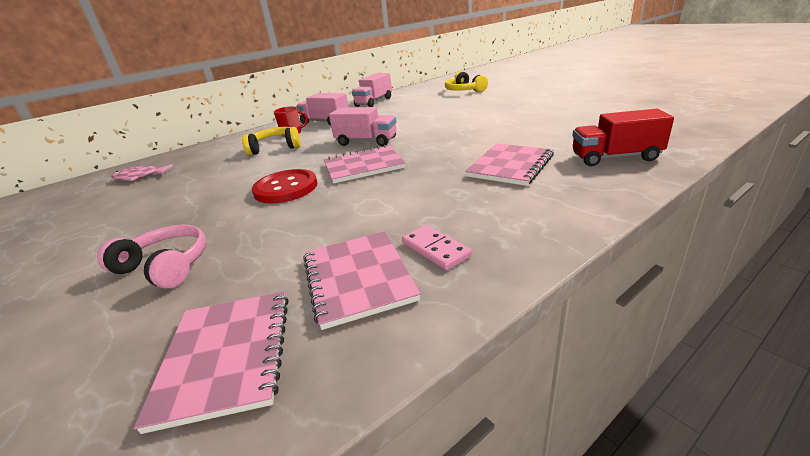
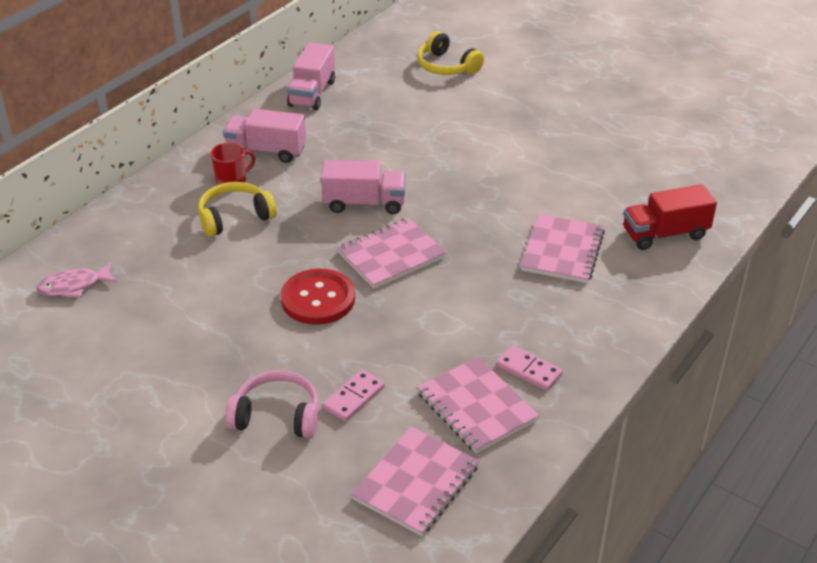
camera: 20 degrees left, 10 degrees up
pink notebook [134,291,288,434] -> pink notebook turned 60 degrees clockwise [351,427,479,536]
none -> pink domino [323,370,385,422]

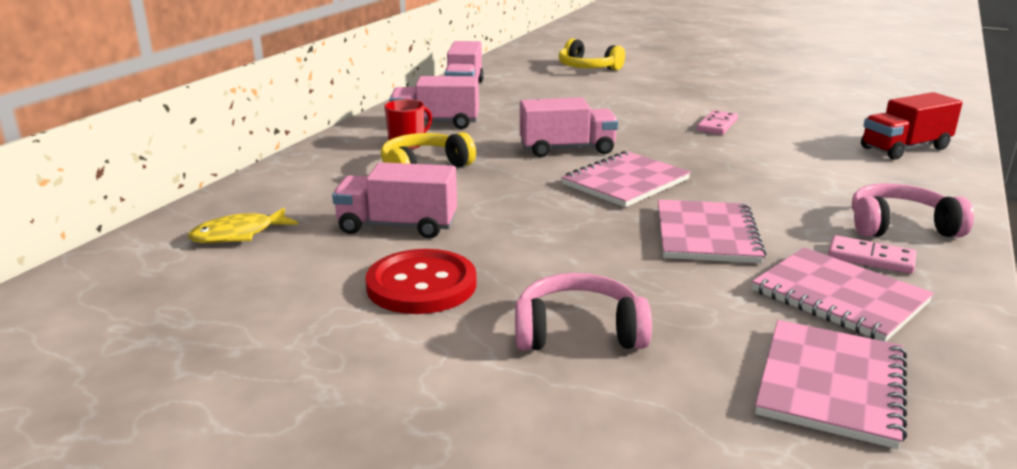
camera: 10 degrees left, 15 degrees down
pink fish [36,262,117,298] -> yellow fish [188,208,298,243]
red button [281,269,355,325] -> red button moved to [366,249,477,314]
pink domino [323,370,385,422] -> pink domino moved to [697,110,738,135]
pink notebook [521,214,605,283] -> pink notebook moved to [658,199,766,263]
none -> pink truck [332,162,457,239]
none -> pink headphones [852,183,974,237]

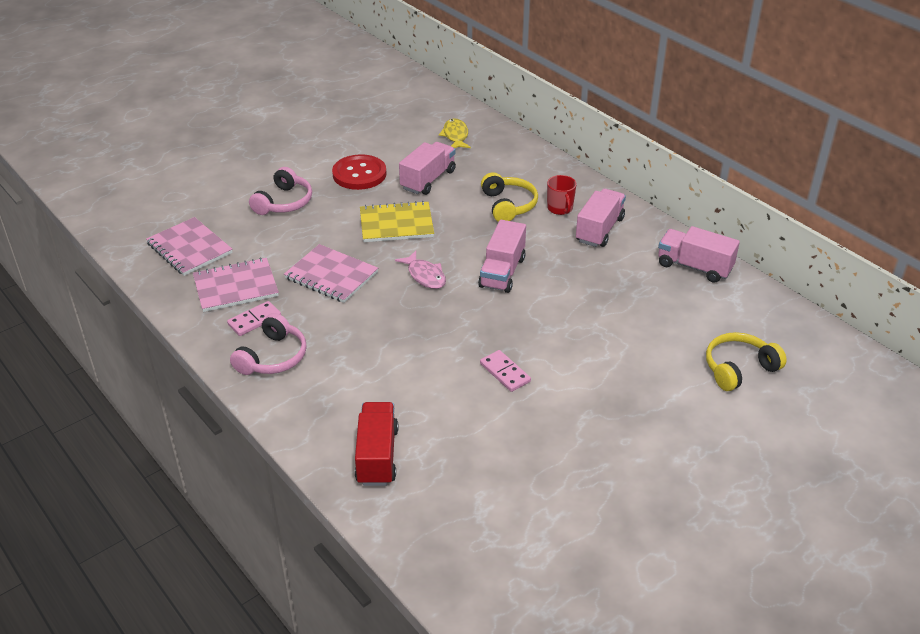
camera: 115 degrees right, 15 degrees up
pink notebook [562,151,691,207] -> pink fish [395,251,446,289]
none -> yellow notebook [360,201,434,242]

